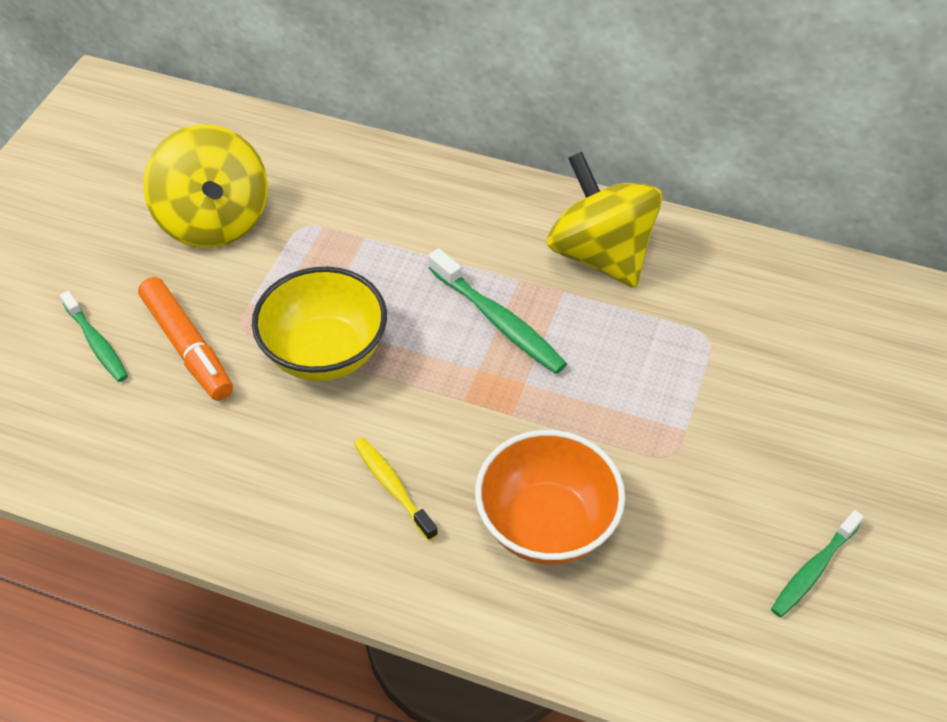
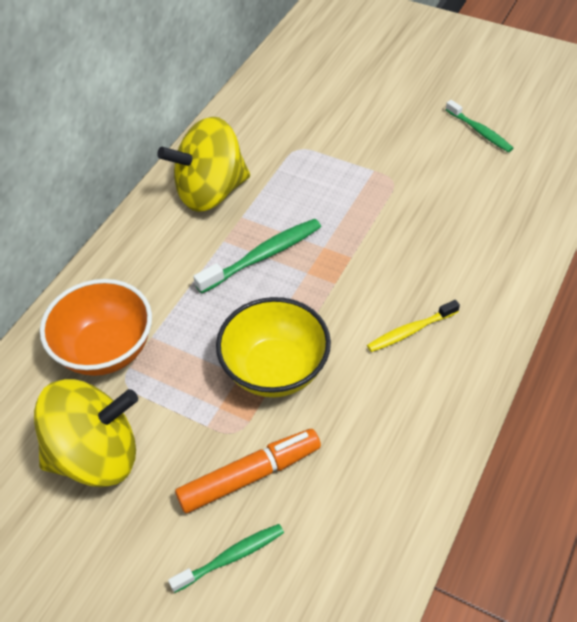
camera: 80 degrees left, 0 degrees up
orange bowl [475,430,625,564] -> orange bowl moved to [40,279,152,376]

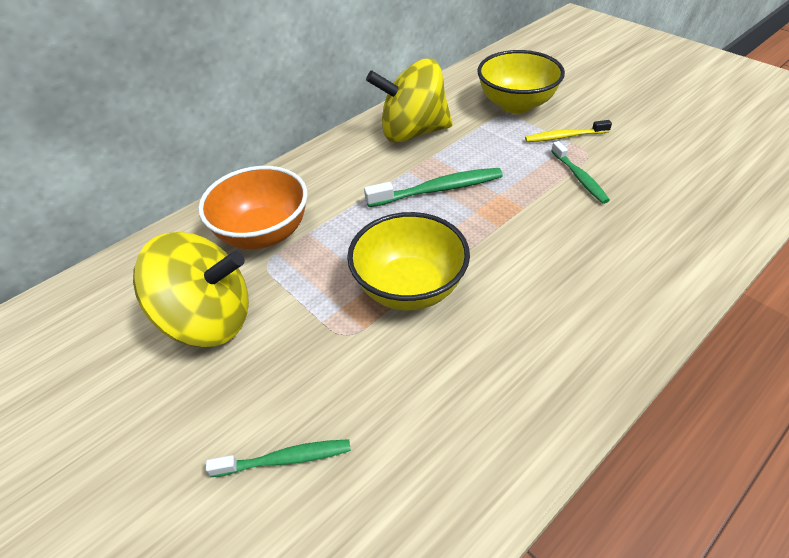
camera: 20 degrees right, 5 degrees down
orange marker [175,429,321,513] -> none
yellow toothbrush [367,300,460,352] -> yellow toothbrush moved to [525,120,612,142]
green toothbrush [445,100,513,152] -> green toothbrush moved to [551,141,610,204]
none -> yellow bowl [477,50,565,113]

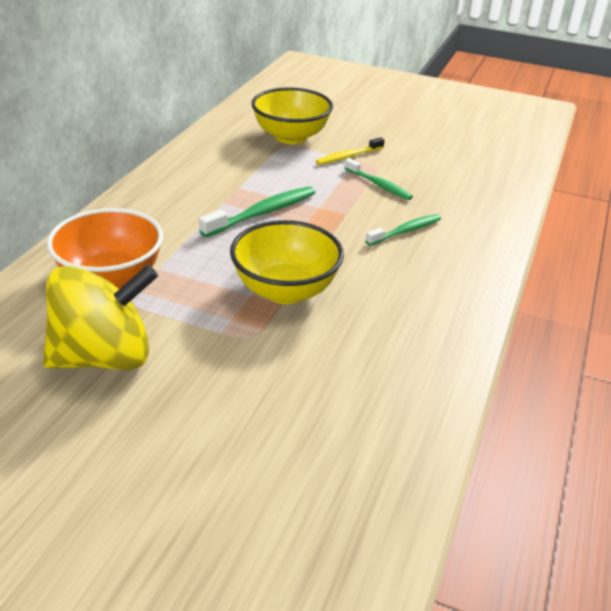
camera: 30 degrees left, 10 degrees down
green toothbrush [206,439,351,477] -> green toothbrush moved to [365,214,441,246]
yellow spinning top [366,58,453,143] -> none

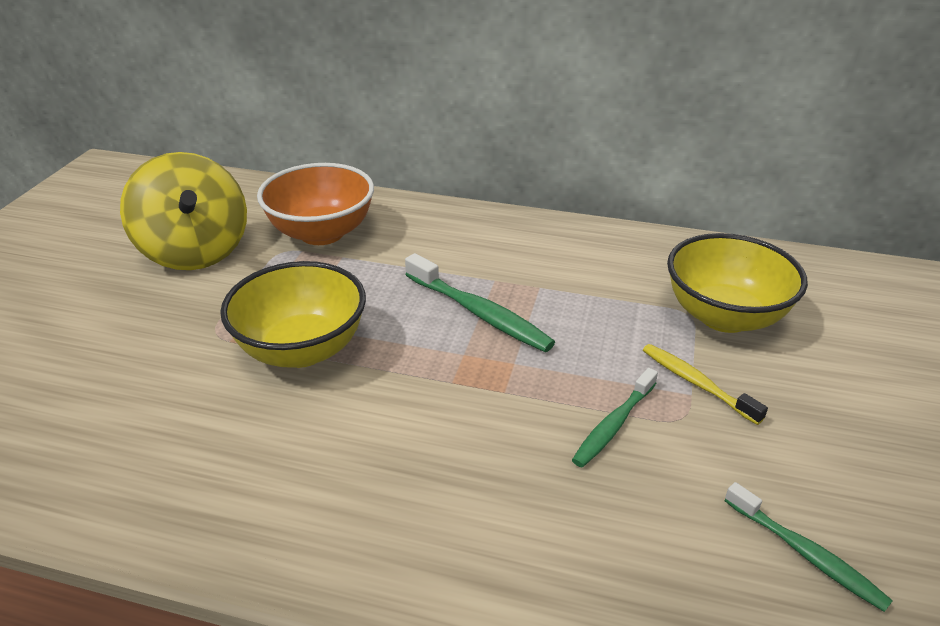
camera: 85 degrees right, 0 degrees up
green toothbrush [365,214,441,246] -> green toothbrush moved to [724,482,893,612]

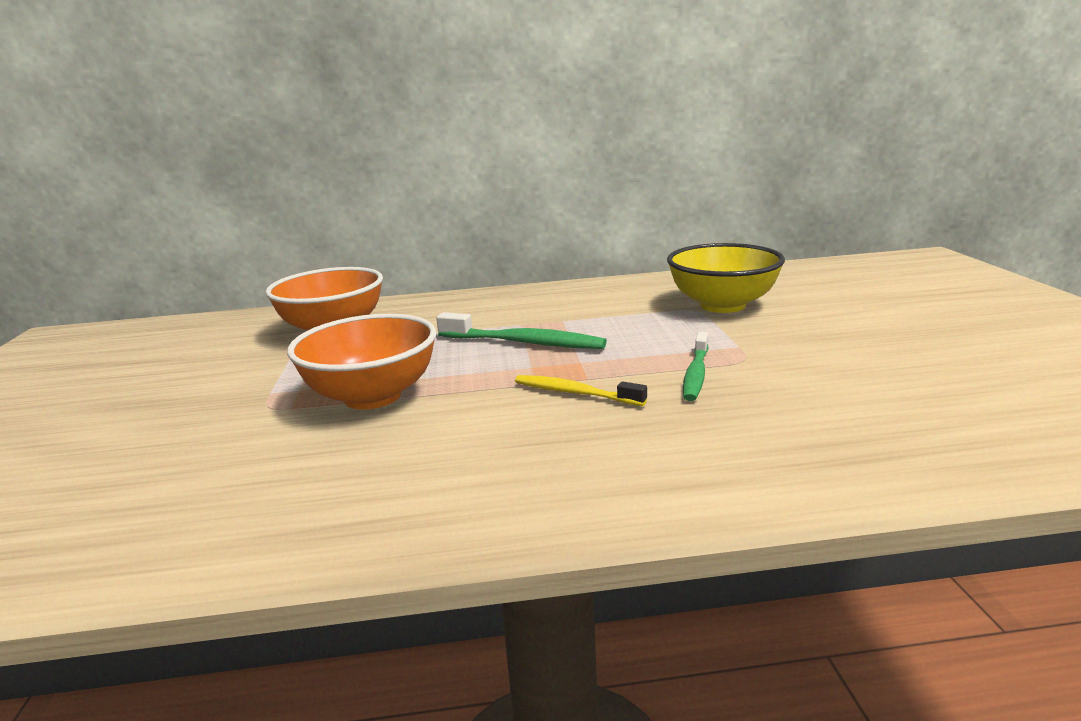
camera: 20 degrees left, 15 degrees down
yellow spinning top [120,152,247,270] -> none
yellow bowl [220,261,366,368] -> orange bowl [287,314,436,410]
yellow toothbrush [643,344,768,425] -> yellow toothbrush moved to [515,375,647,406]
green toothbrush [724,482,893,612] -> none

